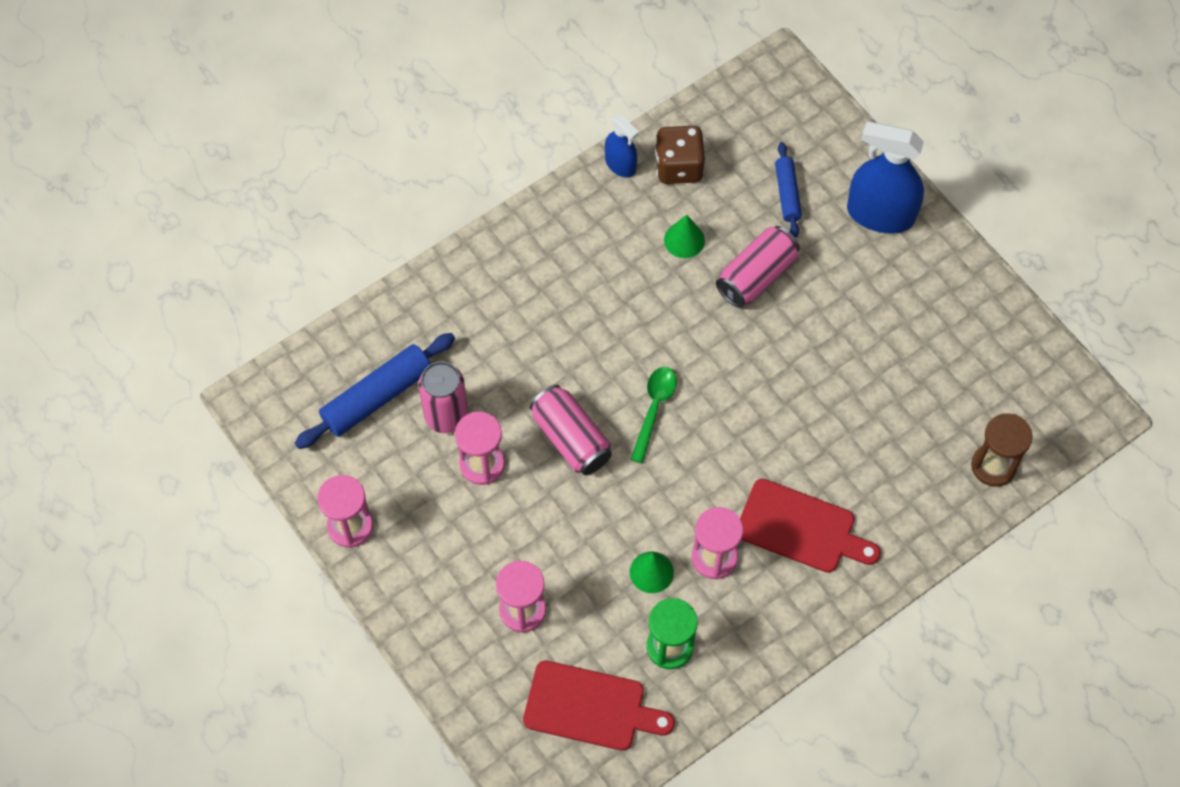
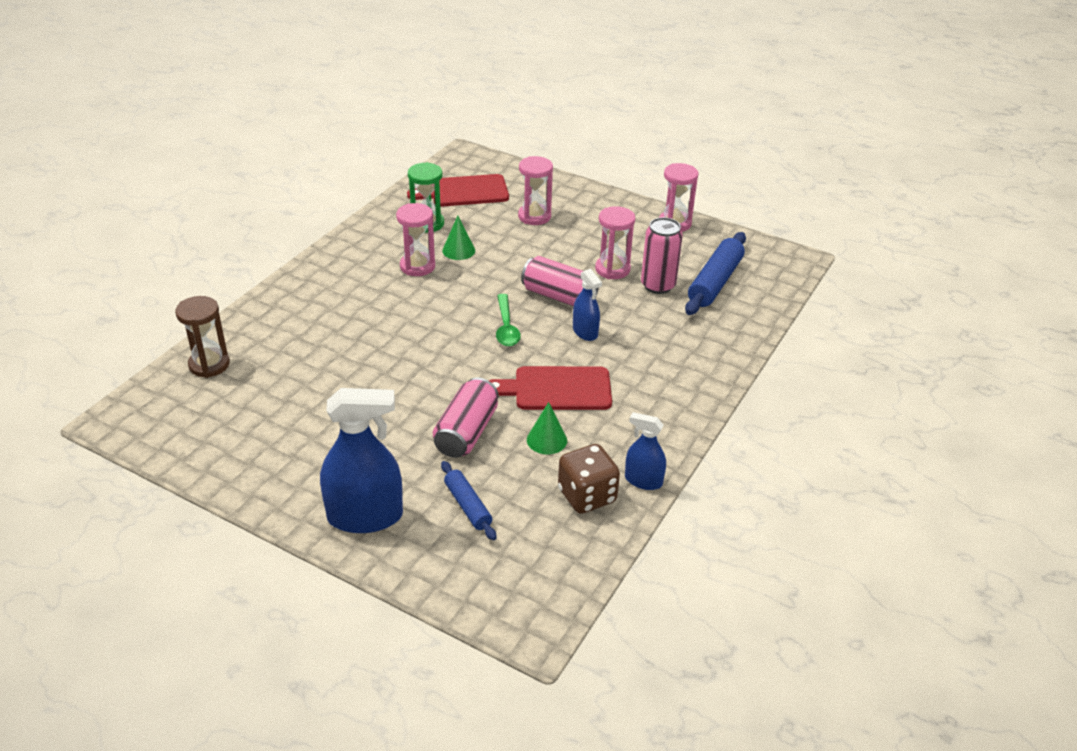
camera: 155 degrees right, 25 degrees down
red cutting board [740,479,881,573] -> red cutting board moved to [489,366,612,410]
none -> blue spray bottle [573,269,602,341]

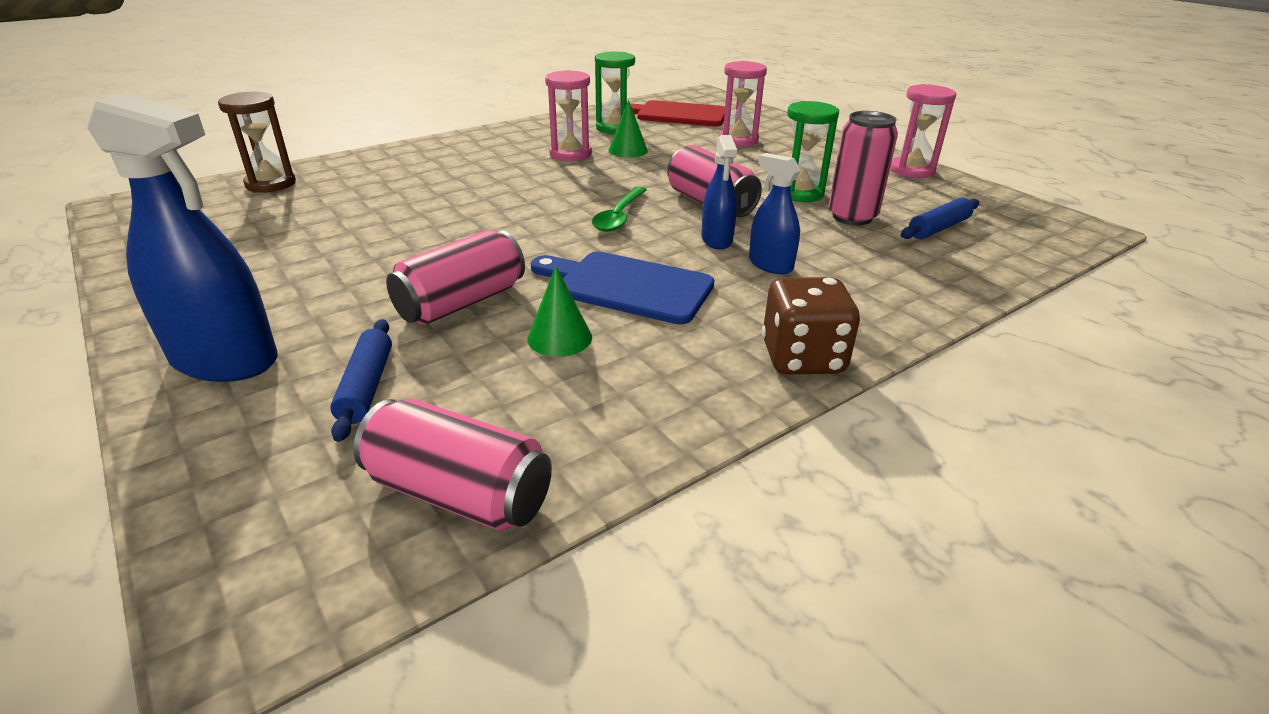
camera: 25 degrees right, 5 degrees down
red cutting board [489,366,612,410] -> blue cutting board [531,251,714,324]
brown dice [558,444,620,514] -> brown dice moved to [762,277,860,375]
pink hourglass [595,206,635,279] -> green hourglass [787,101,839,202]
blue spray bottle [625,412,666,490] -> blue spray bottle moved to [749,153,801,274]
blue rolling pin [685,232,746,315] -> blue rolling pin [901,198,979,239], size x0.59
none -> pink can [353,398,552,531]

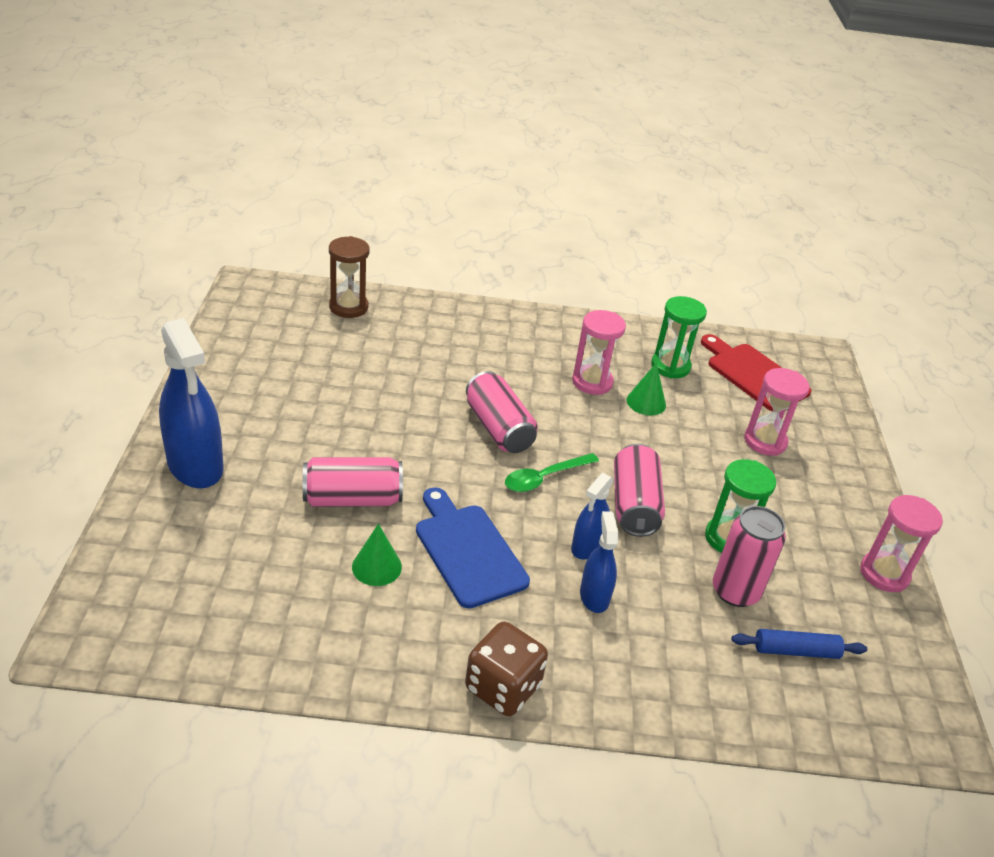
camera: 35 degrees right, 5 degrees up
blue rolling pin [330,319,392,442] -> none
pink can [353,398,552,531] -> pink can moved to [466,371,538,453]

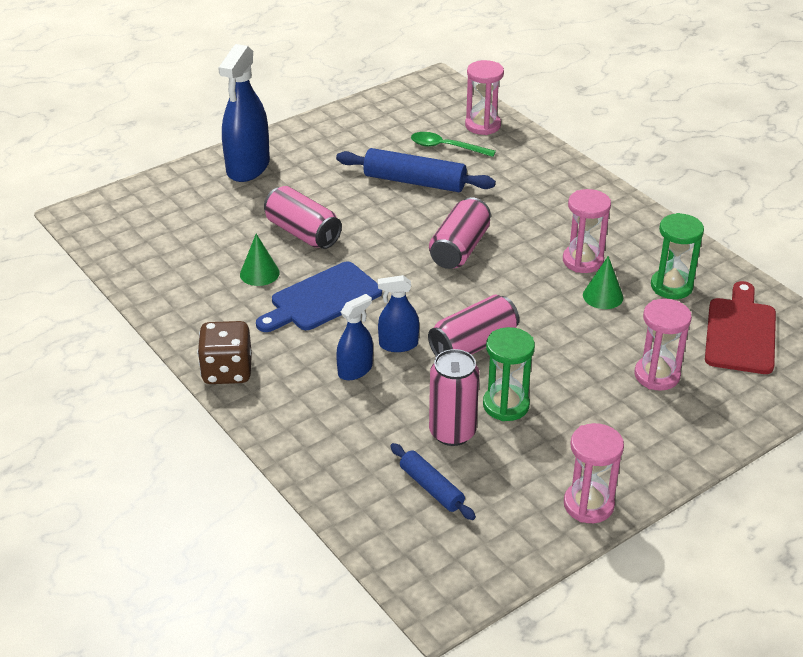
camera: 55 degrees right, 0 degrees up
brown hourglass [329,236,370,318] -> pink hourglass [465,60,504,135]
blue cutting board [416,487,530,608] -> blue cutting board turned 150 degrees counterclockwise [256,262,382,332]
green spoon [505,453,599,492] -> green spoon moved to [411,132,496,157]
none -> blue rolling pin [336,148,496,192]

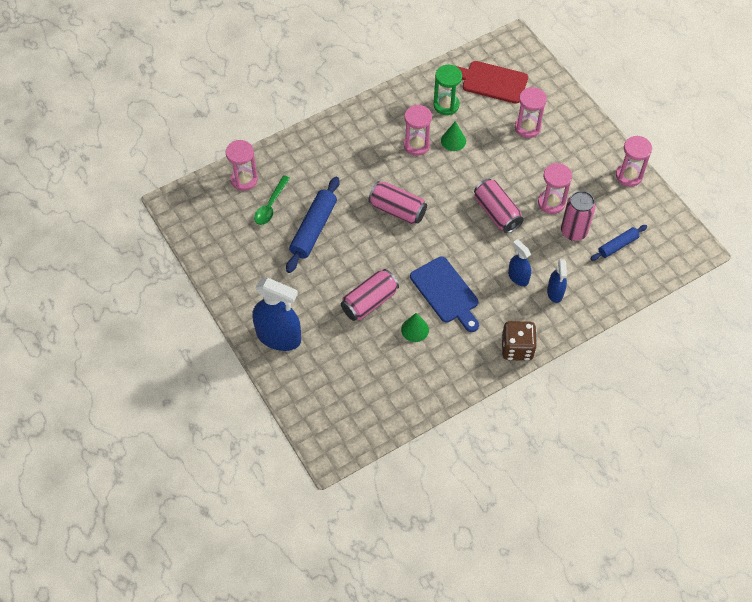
camera: 85 degrees left, 20 degrees up
blue spray bottle [378,275,419,352] -> blue spray bottle moved to [547,259,567,303]
green hourglass [483,327,535,421] -> pink hourglass [538,163,572,214]

